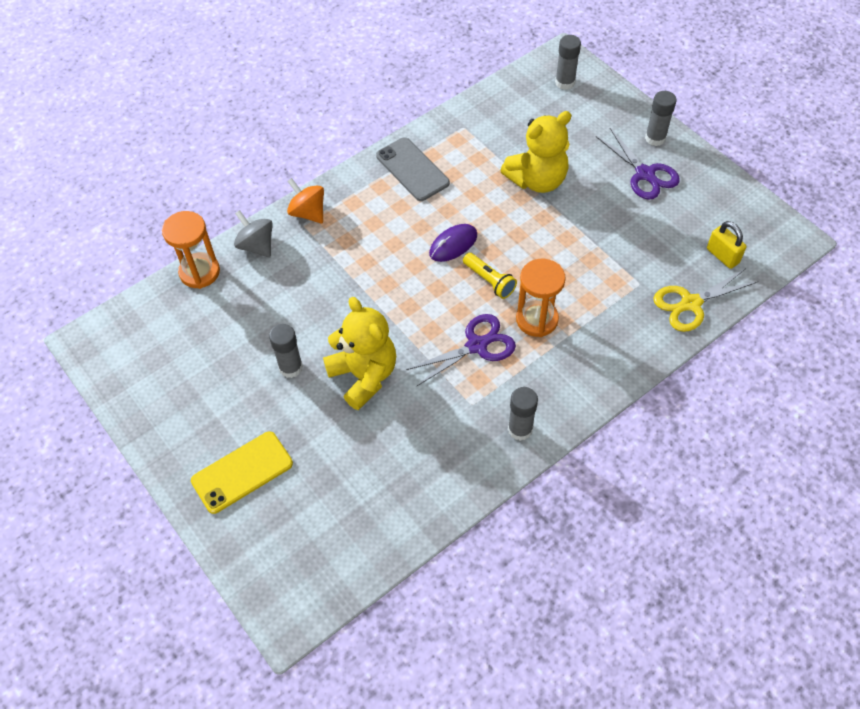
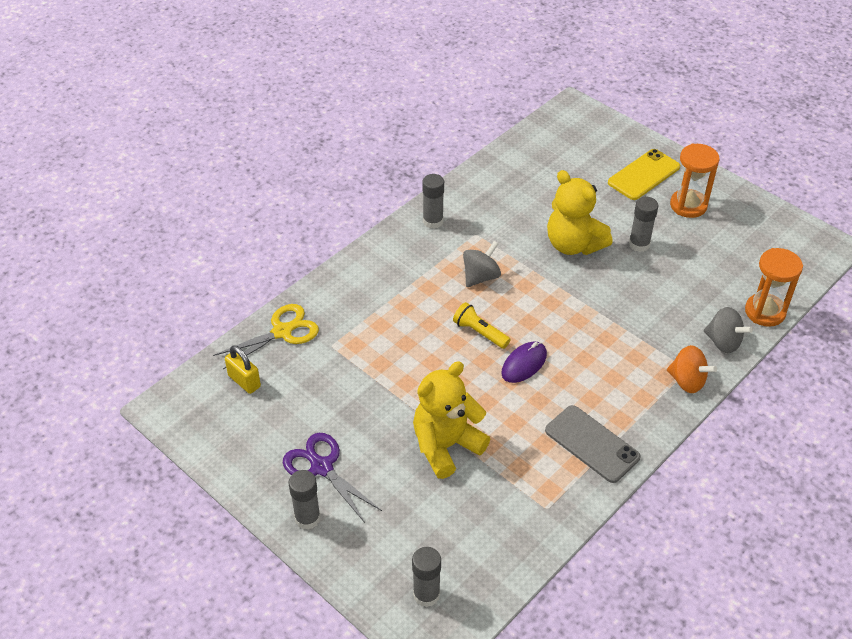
camera: 170 degrees right, 10 degrees down
purple scissors [406,314,516,386] -> grey spinning top [463,241,501,287]
orange hourglass [516,259,566,337] -> orange hourglass moved to [670,144,720,218]

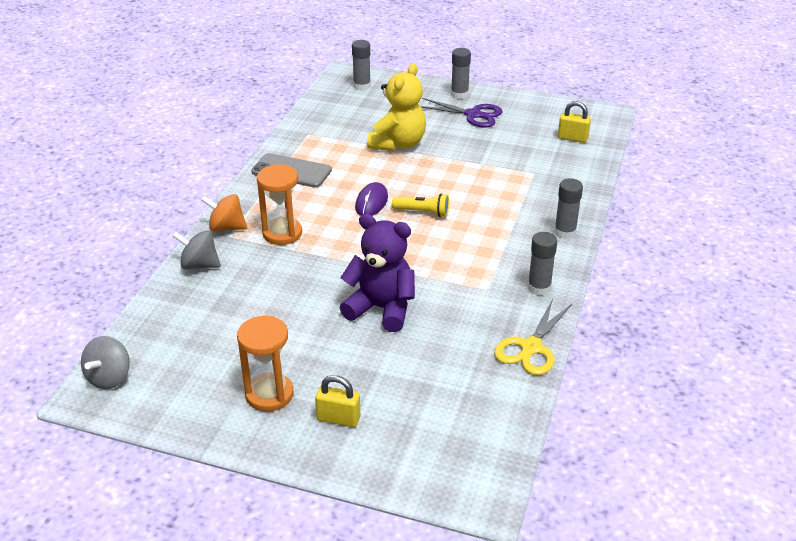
camera: 155 degrees right, 10 degrees down
yellow scissors [213,304,319,369] -> yellow scissors moved to [494,299,572,375]
grey spinning top [463,241,501,287] -> grey spinning top moved to [81,336,130,389]
yellow teddy bear [547,170,613,255] -> purple teddy bear [340,214,415,332]
yellow phone [608,149,680,200] -> yellow padlock [315,375,360,427]
grey glue stick [629,197,658,252] -> grey glue stick moved to [554,178,583,239]
orange hourglass [745,248,803,327] -> orange hourglass moved to [257,164,302,245]

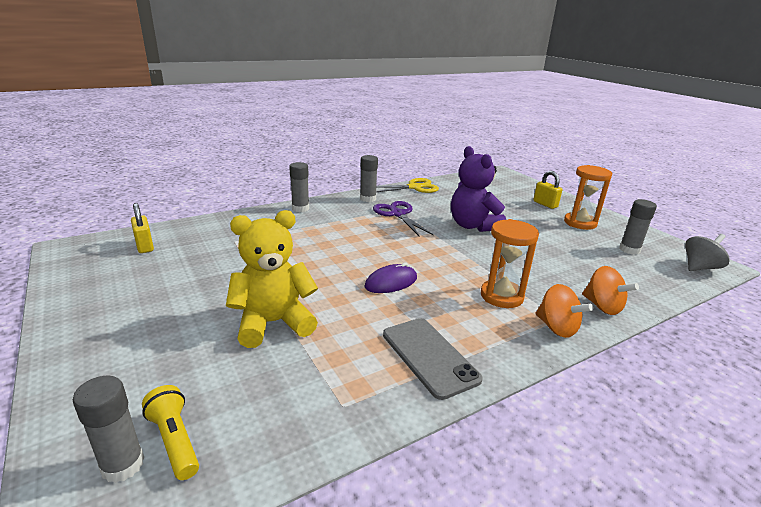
camera: 140 degrees left, 10 degrees down
grey spinning top [172,231,221,269] -> orange spinning top [582,266,639,315]
yellow flashlight [392,193,449,217] -> yellow flashlight moved to [142,385,199,480]
purple scissors [421,98,503,127] -> purple scissors moved to [373,201,434,236]
grey glue stick [451,48,471,99] -> grey glue stick moved to [619,199,657,255]

